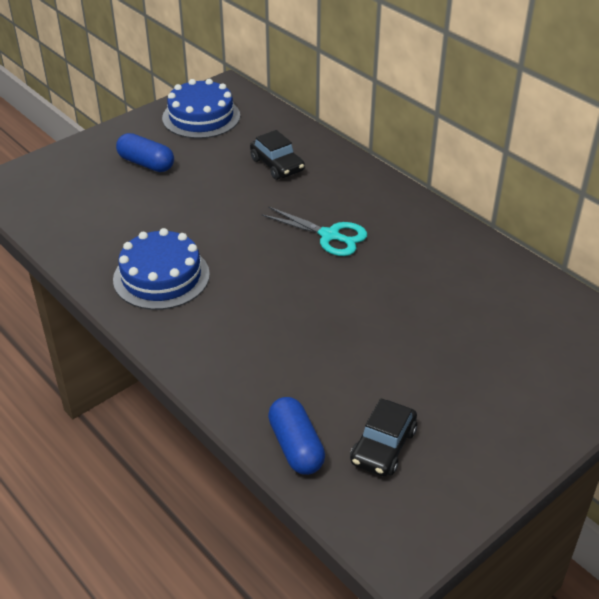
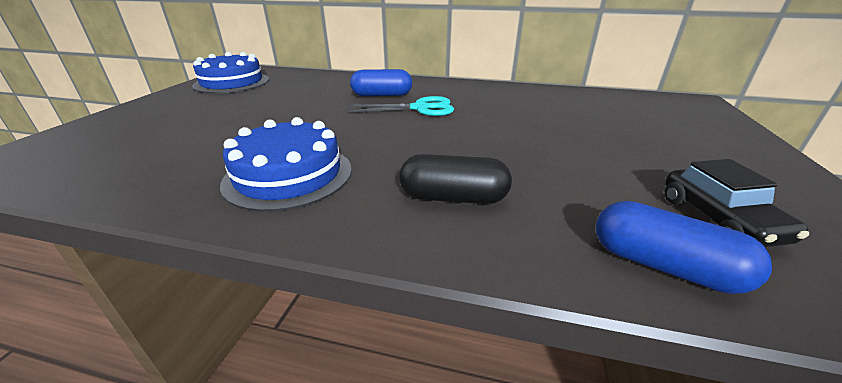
camera: 35 degrees left, 10 degrees down
blue capsule [116,133,174,172] -> blue capsule moved to [350,69,412,96]
black car [250,130,305,180] -> none
none -> black capsule [399,154,512,204]

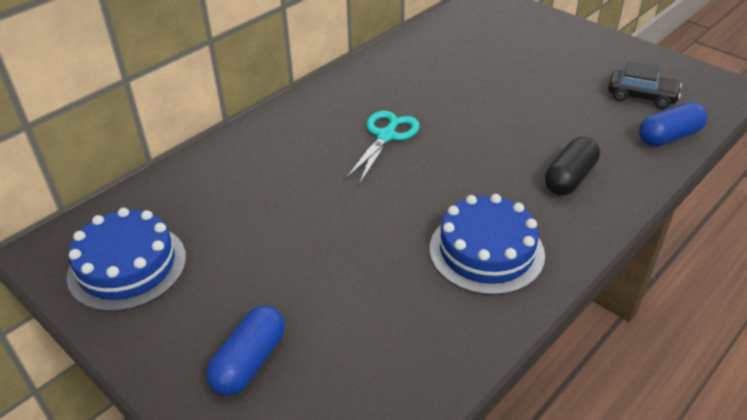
camera: 60 degrees left, 10 degrees up
blue capsule [350,69,412,96] -> blue capsule moved to [206,306,285,396]

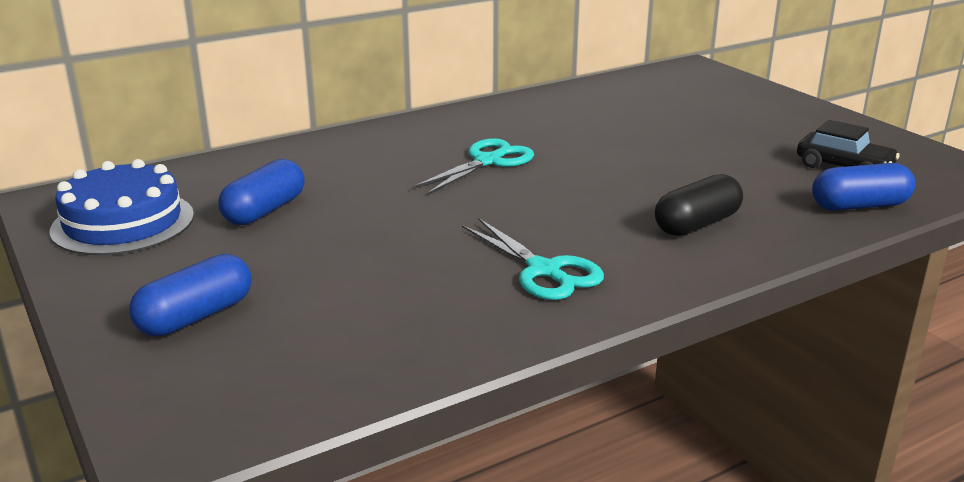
camera: 15 degrees right, 15 degrees down
blue cake [430,194,545,295] -> turquoise scissors [462,218,604,300]
none -> blue capsule [218,159,305,225]

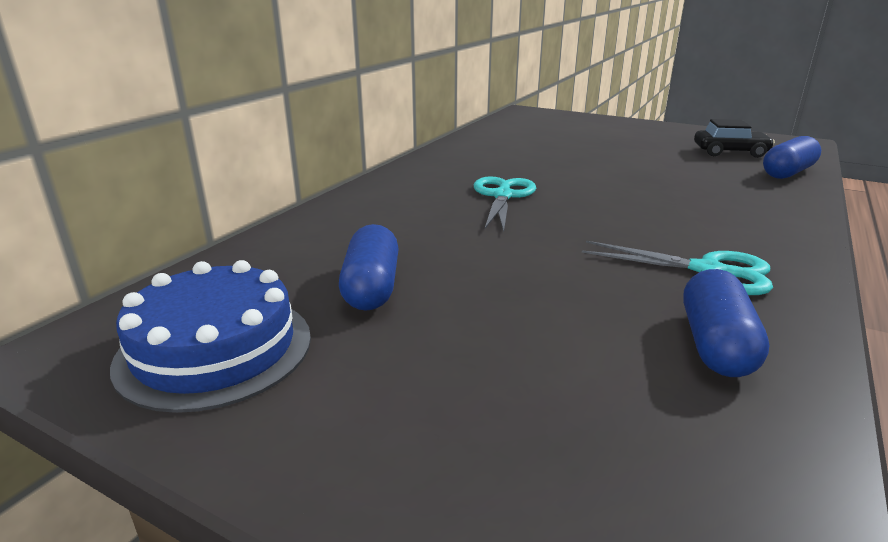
camera: 30 degrees left, 0 degrees up
blue capsule [129,254,252,336] -> blue capsule moved to [683,269,769,377]
black capsule [655,174,743,236] -> none

